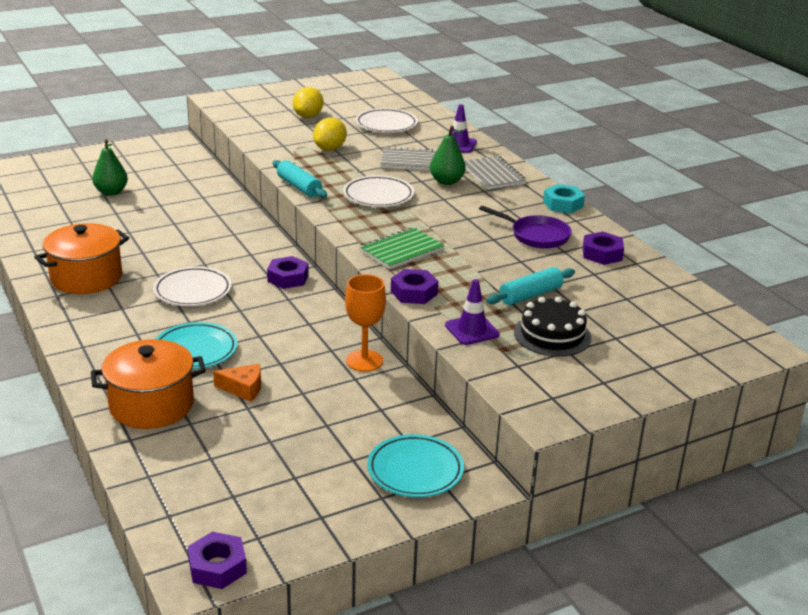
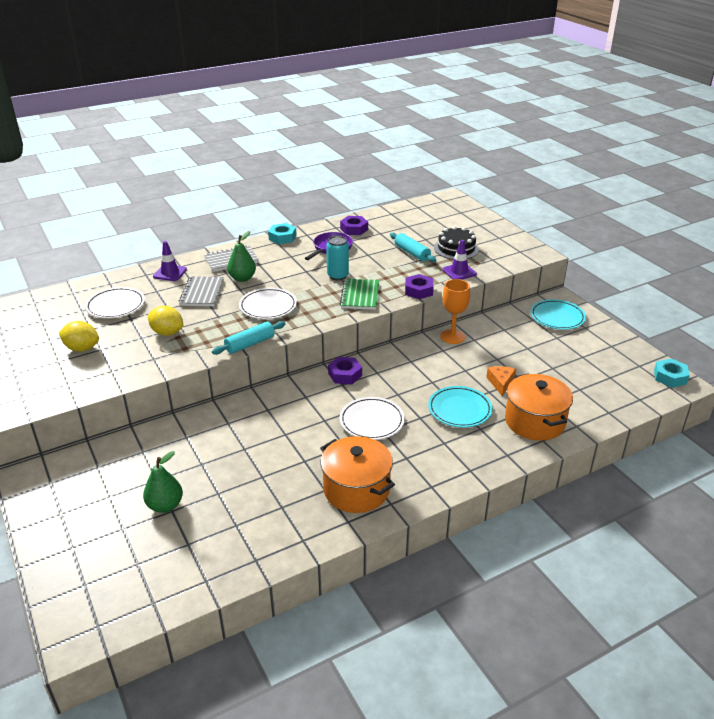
camera: 90 degrees left, 5 degrees up
purple nut [188,531,247,589] -> turquoise nut [654,359,690,388]
green notebook [360,227,445,269] -> green notebook turned 45 degrees clockwise [340,279,379,310]
none -> turquoise can [326,236,349,280]

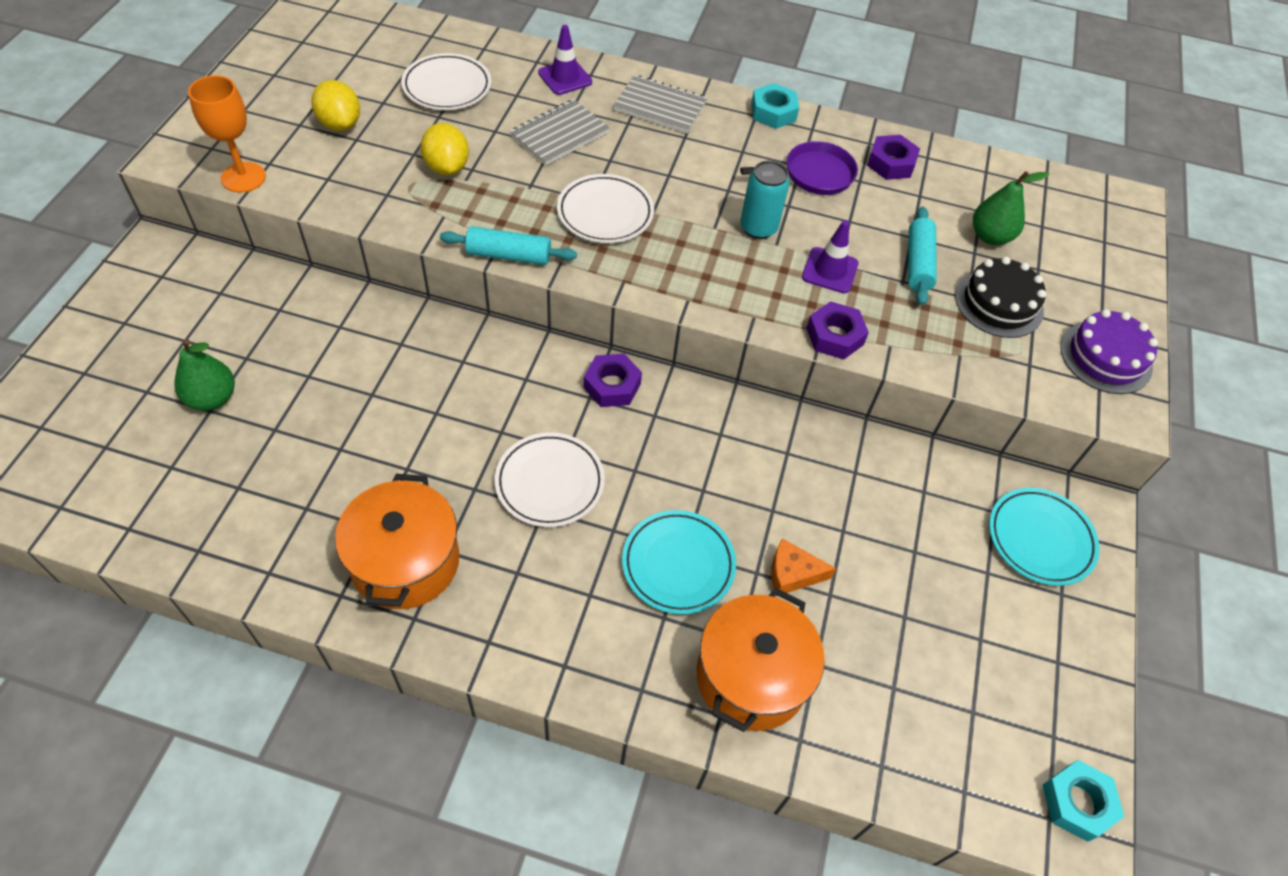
camera: 40 degrees right, 20 degrees up
green pear [227,231,256,282] -> green pear moved to [973,171,1049,245]
green notebook [340,279,379,310] -> none
orange goblet [440,279,470,344] -> orange goblet moved to [188,75,266,193]
purple traffic cone [443,240,477,280] -> purple traffic cone moved to [802,220,859,294]
orange cheese [486,366,516,396] -> orange cheese turned 135 degrees counterclockwise [771,538,837,596]
none -> purple cake [1061,309,1158,394]

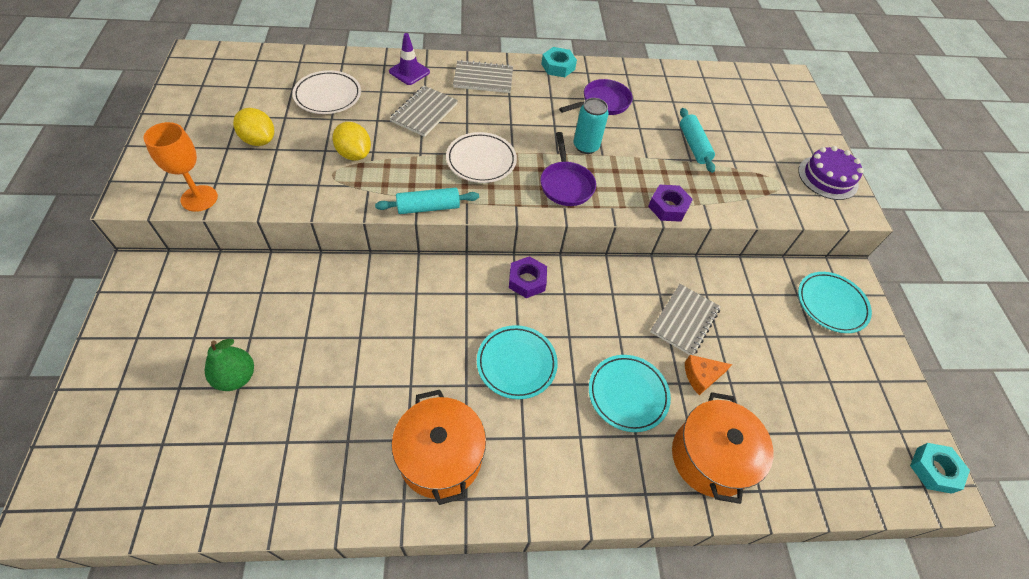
camera: 20 degrees left, 0 degrees up
white plate [495,432,605,527] -> turquoise plate [477,325,558,399]
purple traffic cone [802,220,859,294] -> none
purple nut [867,135,920,180] -> none
black cake [955,257,1046,338] -> none
green pear [973,171,1049,245] -> none
none -> purple pan [540,132,596,206]
none -> grey notebook [650,284,721,355]

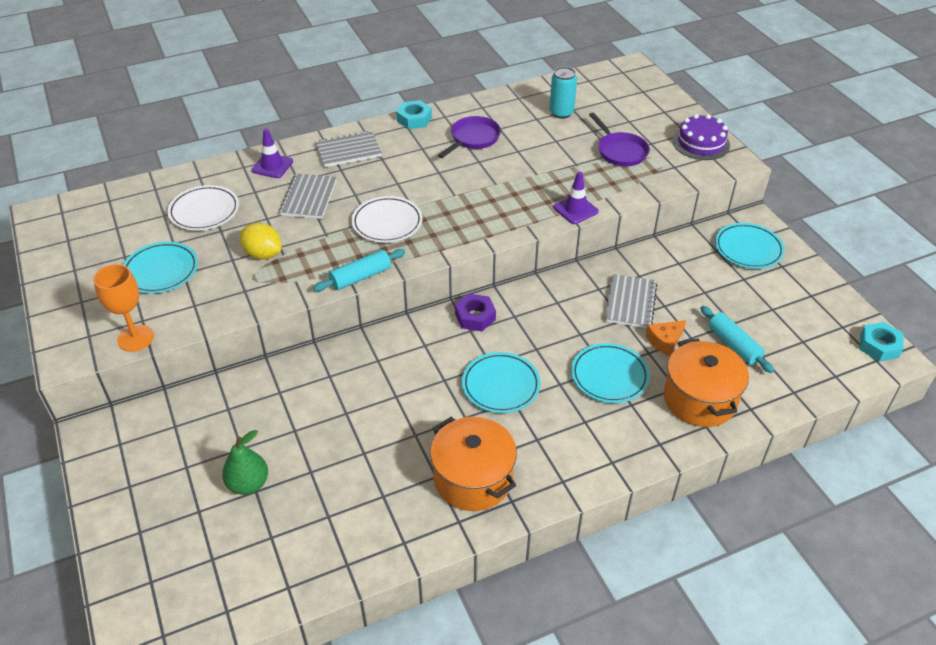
camera: 15 degrees left, 10 degrees down
yellow lemon [233,108,274,146] -> turquoise plate [123,242,198,294]
purple pan [540,132,596,206] -> purple pan moved to [589,113,649,166]
turquoise can [574,98,609,154] -> turquoise can moved to [549,67,577,119]
purple nut [648,185,693,222] -> purple traffic cone [554,171,599,224]
turquoise rolling pin [680,108,715,173] -> turquoise rolling pin moved to [700,306,774,373]

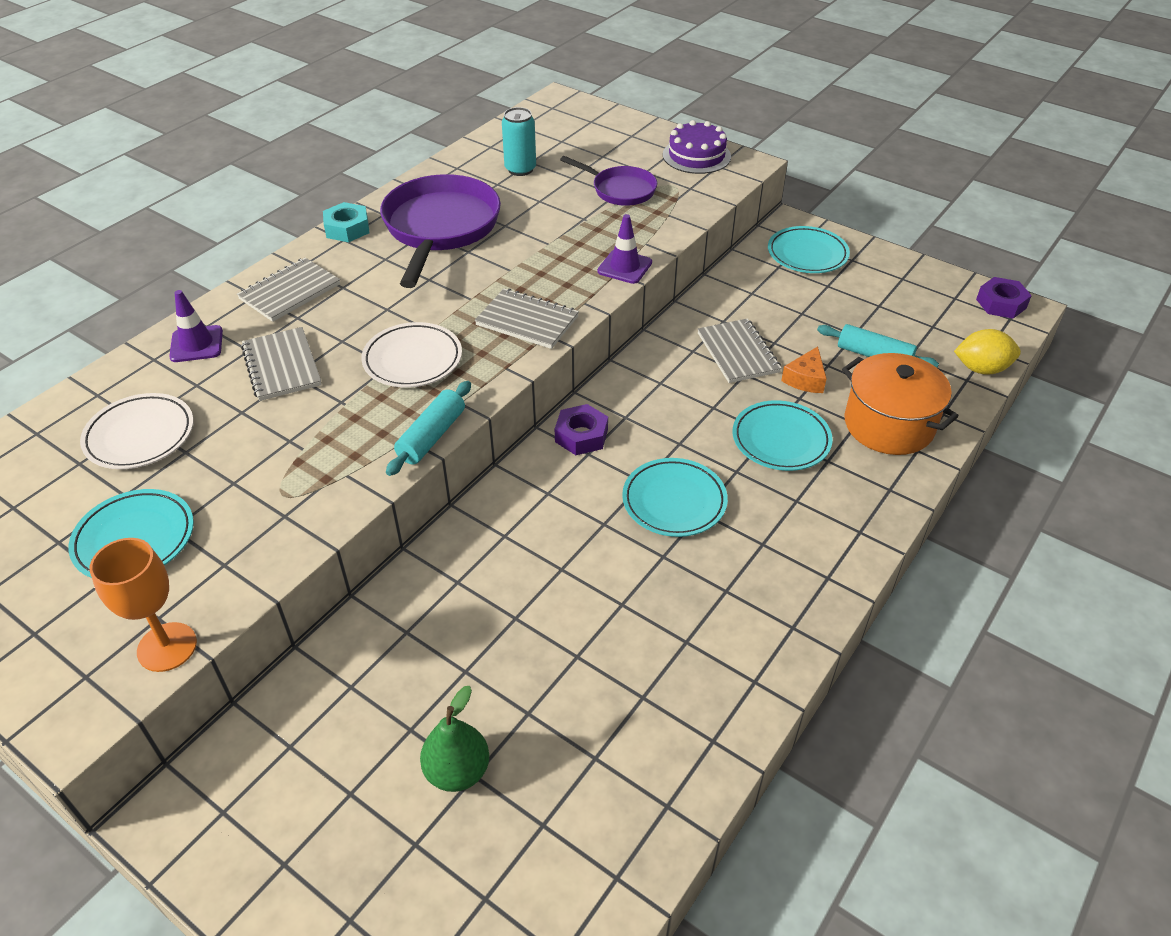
camera: 30 degrees left, 0 degrees up
yellow lemon [240,223,282,260] -> yellow lemon moved to [954,329,1021,374]
orange pot [430,417,517,511] -> none
purple pan [438,116,501,158] -> purple pan [380,174,501,288], size x1.79
turquoise nut [860,322,904,361] -> purple nut [976,277,1032,319]
none -> grey notebook [475,288,579,349]

